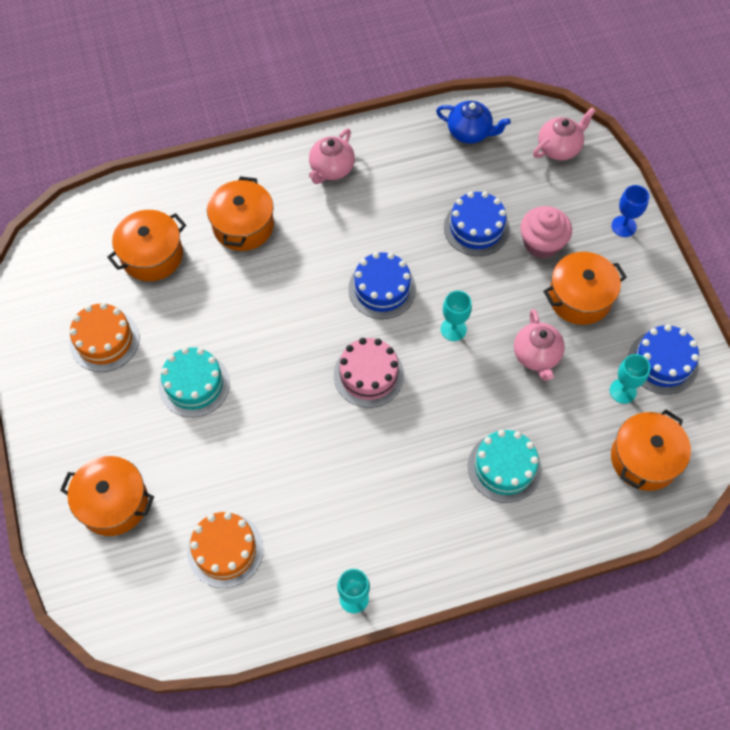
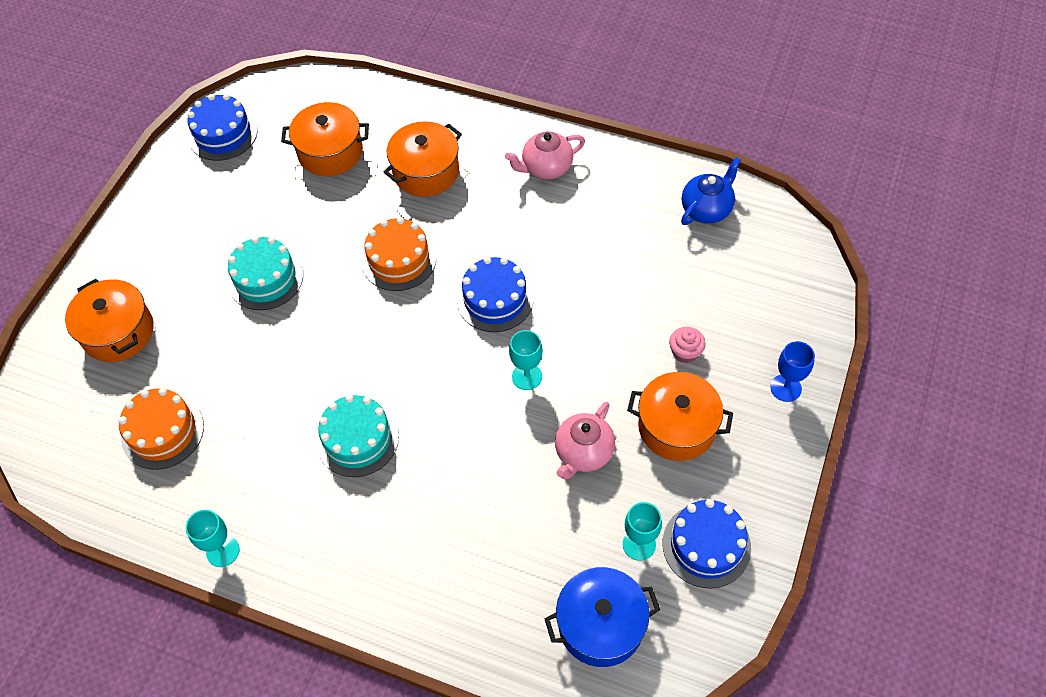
camera: 40 degrees right, 5 degrees down
orange cake [69,303,139,372] -> orange cake moved to [362,217,436,291]
pink cake [334,338,404,408] -> none
blue teapot [436,101,511,144] -> blue teapot turned 105 degrees counterclockwise [681,157,741,225]
blue cake [444,191,510,256] -> blue cake moved to [187,94,258,161]
turquoise cake [468,430,542,503] -> turquoise cake moved to [316,395,399,477]
pink cupcake [520,206,572,259] -> pink cupcake [669,327,706,363], size x0.59
pink teapot [533,107,596,160] -> none
orange pot [611,410,691,491] -> blue pot [545,567,660,667]

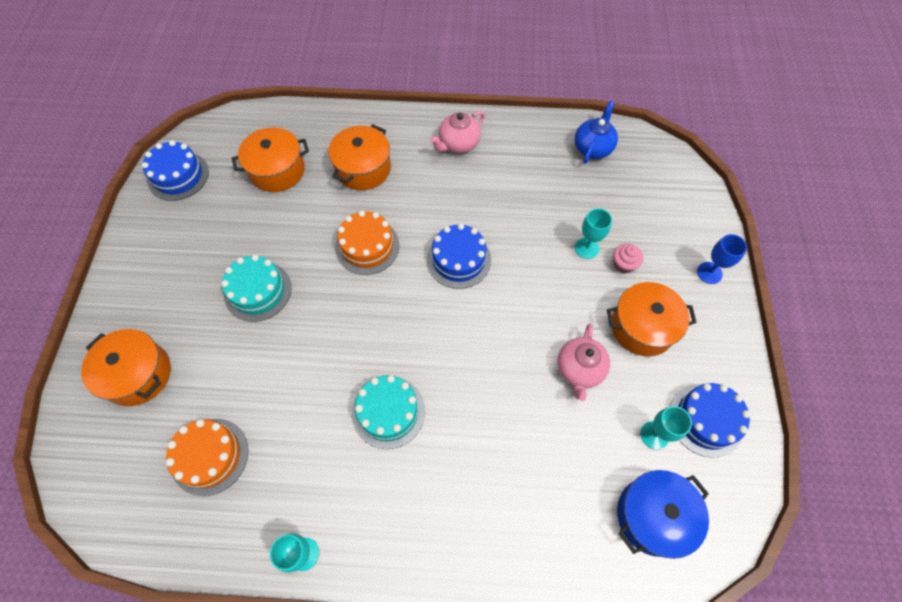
camera: 20 degrees left, 5 degrees up
turquoise goblet [509,330,543,390] -> turquoise goblet moved to [575,208,612,259]

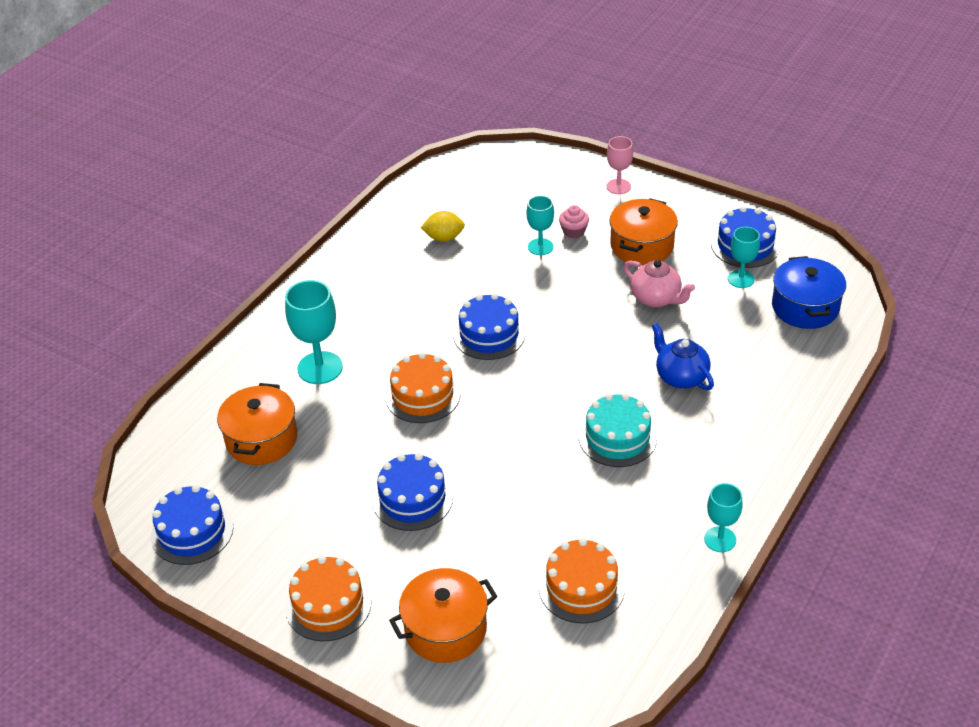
camera: 60 degrees left, 20 degrees down
turquoise cake [221,255,291,322] -> blue cake [372,453,453,531]
orange pot [328,124,391,190] -> turquoise goblet [285,280,343,384]
pink teapot [430,111,485,153] -> none
blue teapot [575,101,618,164] -> blue teapot moved to [652,323,714,390]
blue goblet [697,234,747,284] -> pink goblet [607,136,633,194]
none -> orange cake [285,556,372,641]
none -> yellow lemon [421,211,465,242]

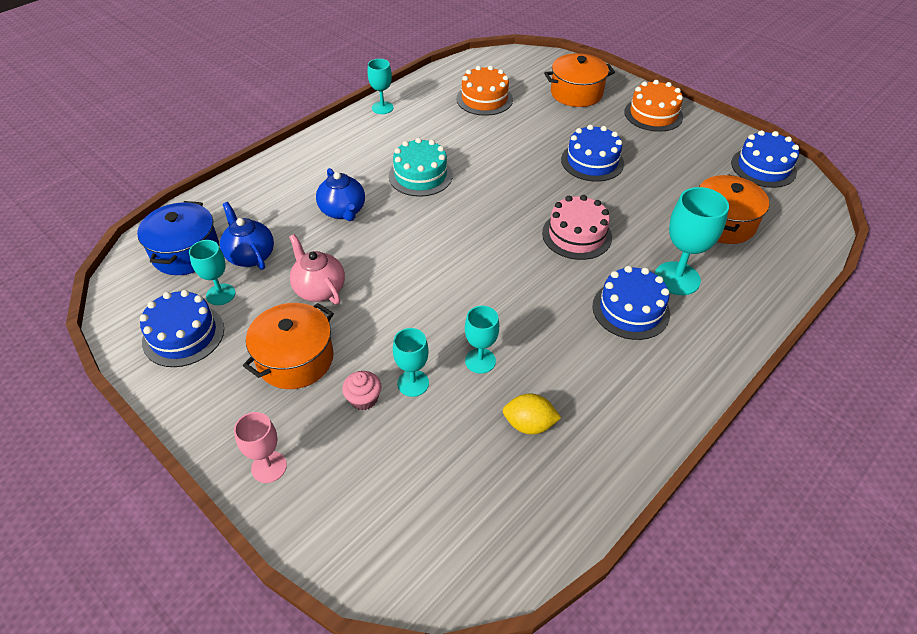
camera: 170 degrees left, 5 degrees up
orange cake [385,352,460,423] -> pink cake [542,195,612,260]
blue cake [453,293,525,360] -> blue cake moved to [592,266,670,340]
none -> blue teapot [220,202,274,270]
none -> turquoise goblet [465,306,499,374]

